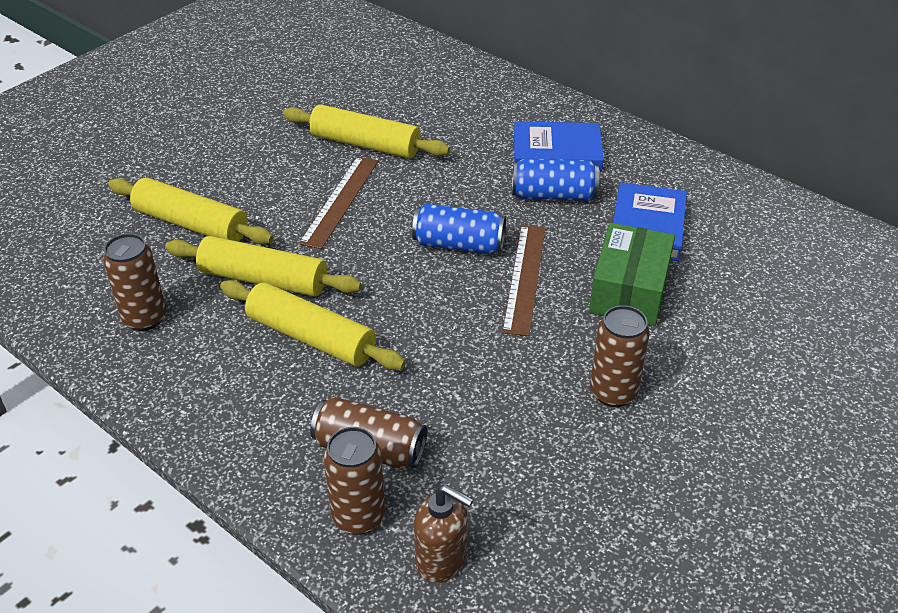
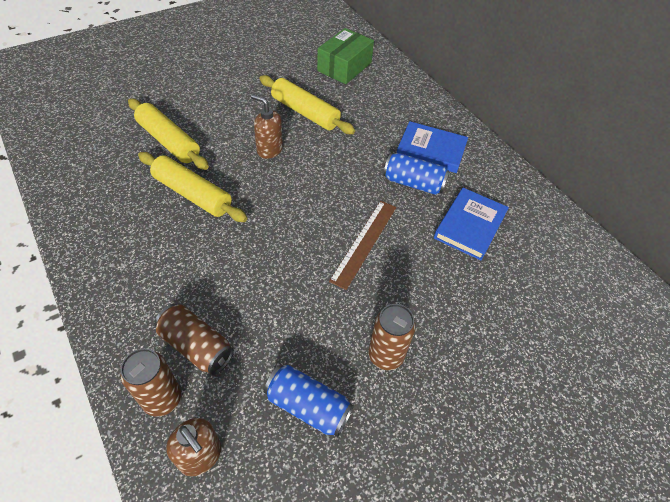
camera: 15 degrees right, 10 degrees up
brown can [103,234,166,331] -> none
yellow rolling pin [220,280,406,370] -> none
brown ruler [299,156,378,249] -> brown soap dispenser [251,94,283,159]
blue can [412,204,506,254] -> blue can moved to [264,365,354,437]
green box [589,223,675,326] -> green box moved to [317,28,374,84]

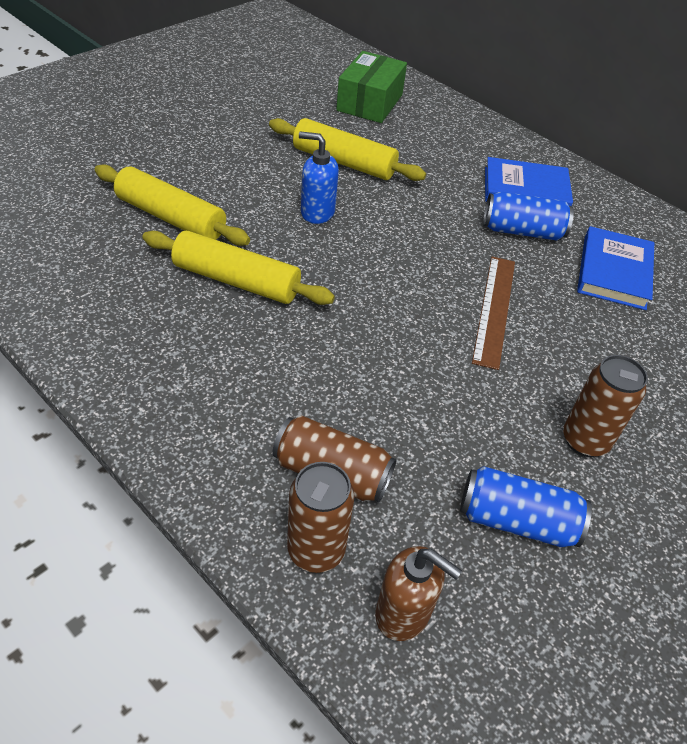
camera: 15 degrees left, 5 degrees down
brown soap dispenser [251,94,283,159] -> blue soap dispenser [299,132,339,224]

